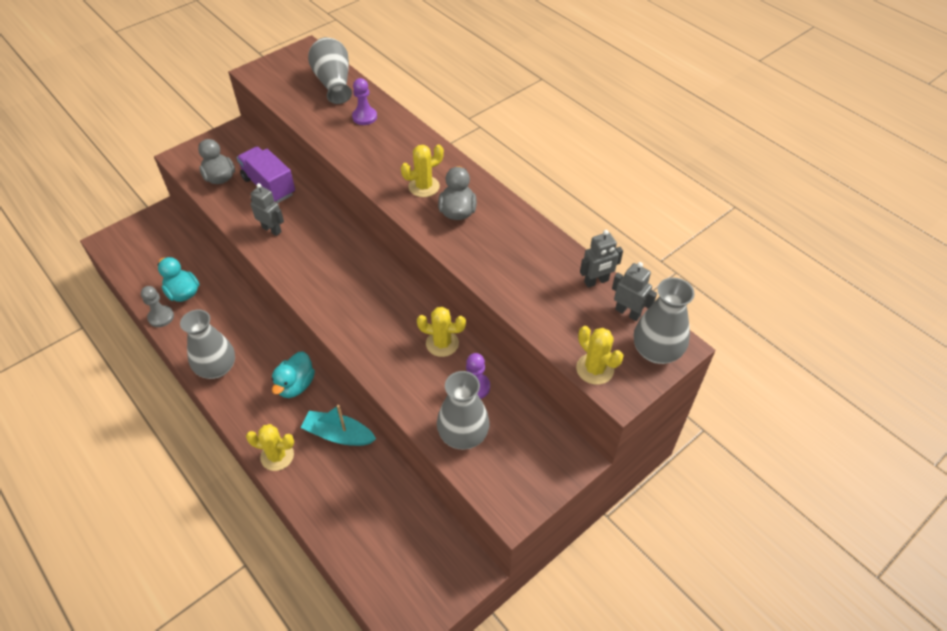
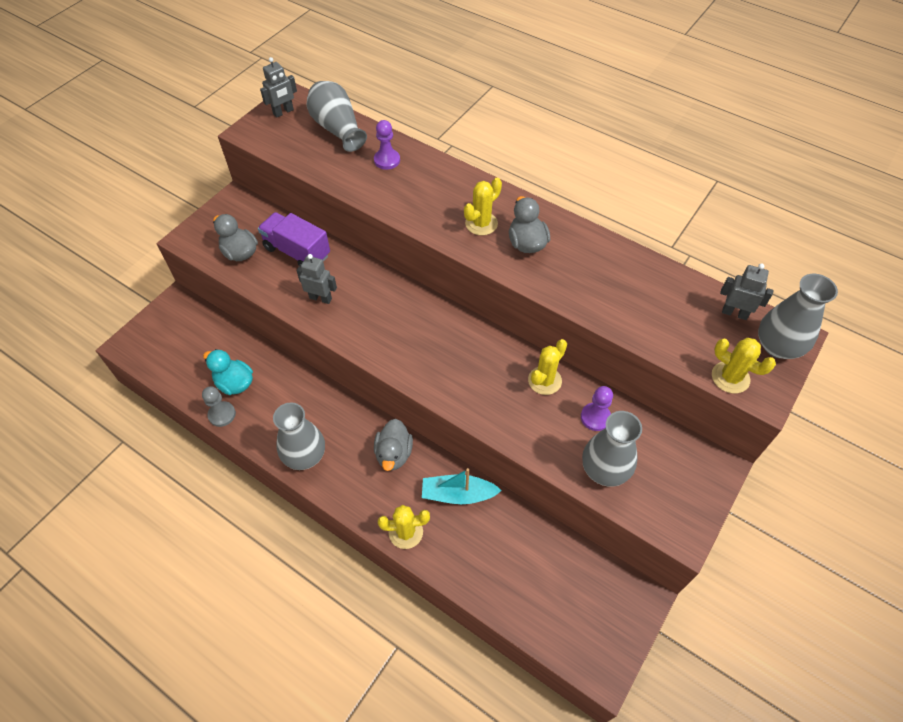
camera: 15 degrees left, 5 degrees up
turquoise duck [272,351,315,398] -> grey duck [374,419,413,471]
yellow cactus [417,307,466,357] -> yellow cactus turned 45 degrees counterclockwise [528,339,567,395]
grey robot [580,230,623,288] -> grey robot moved to [260,57,297,118]

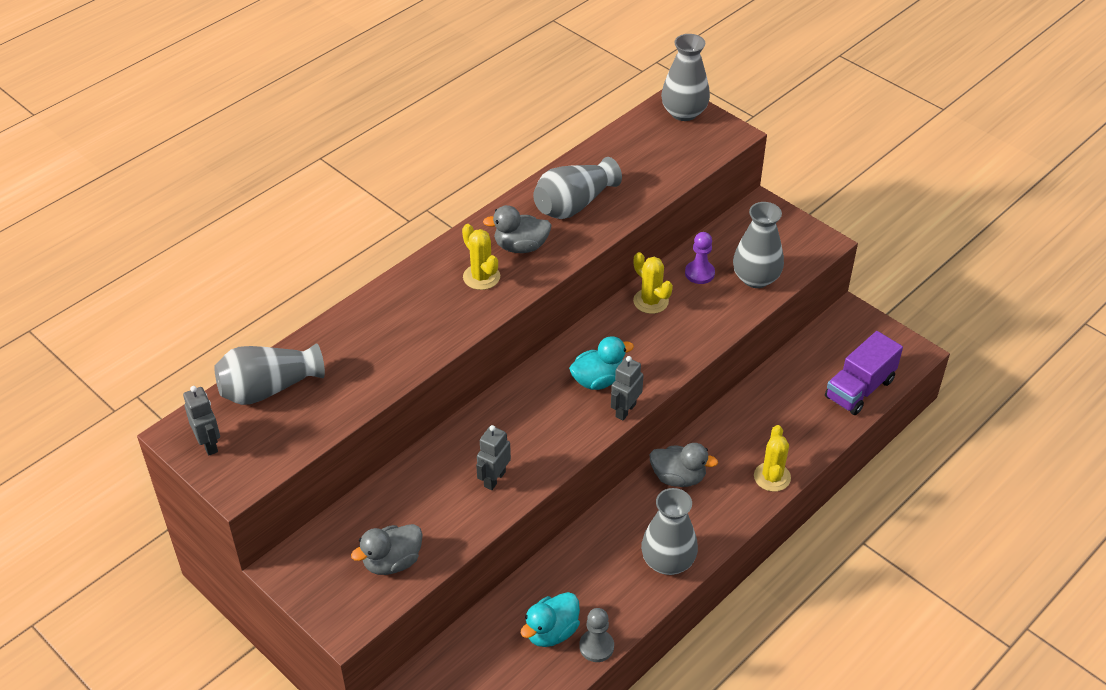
camera: 80 degrees left, 10 degrees down
purple truck [258,212,330,267] -> purple truck moved to [825,331,903,415]
purple pawn [374,120,400,170] -> none
turquoise boat [422,468,502,504] -> none
yellow cactus [712,338,776,393] -> none
grey robot [720,263,774,320] -> grey robot moved to [611,356,644,420]
none -> grey vase [533,157,622,219]
none -> turquoise duck [569,336,634,390]

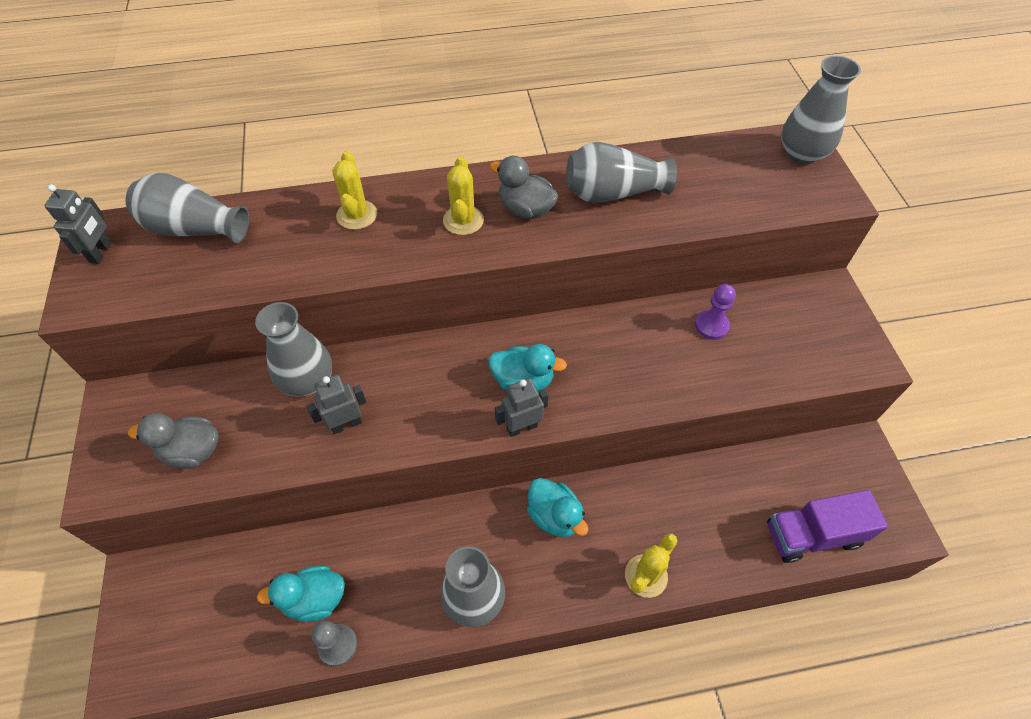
camera: 35 degrees right, 10 degrees up
yellow cactus [633,252,673,314] -> yellow cactus moved to [332,151,377,230]
grey duck [650,443,718,487] -> turquoise duck [527,478,589,537]
grey vase [733,202,784,288] -> grey vase moved to [255,302,332,397]

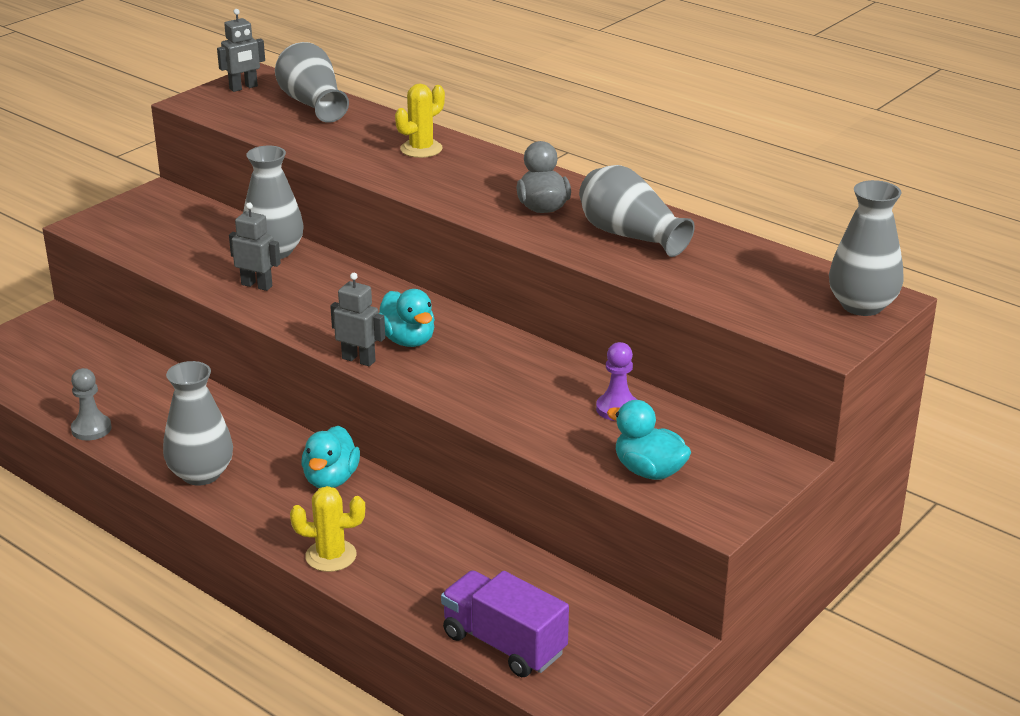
camera: 50 degrees right, 25 degrees down
grey duck [128,413,219,468] -> none
turquoise duck [257,566,345,622] -> turquoise duck moved to [607,400,691,480]
yellow cactus [443,156,484,235] -> none

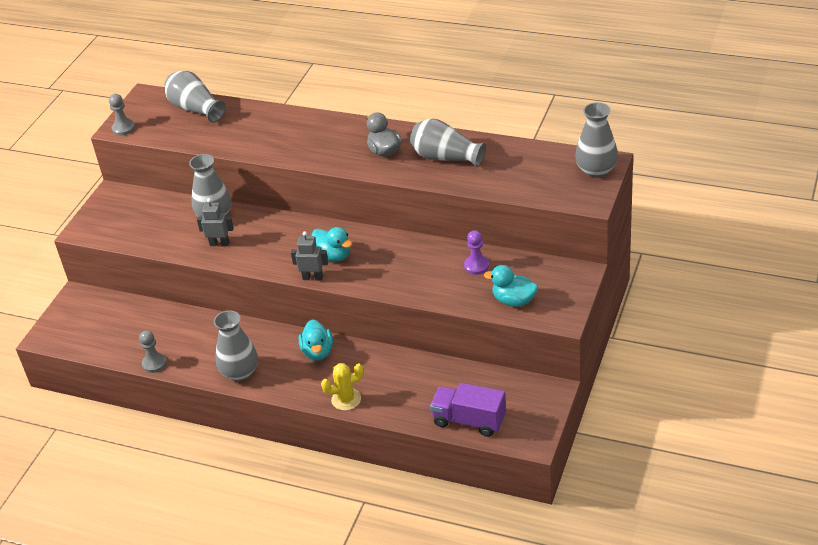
camera: 15 degrees left, 10 degrees up
grey robot [217,9,265,92] -> none
yellow cactus [395,84,445,158] -> none
none -> grey pawn [109,94,135,136]

